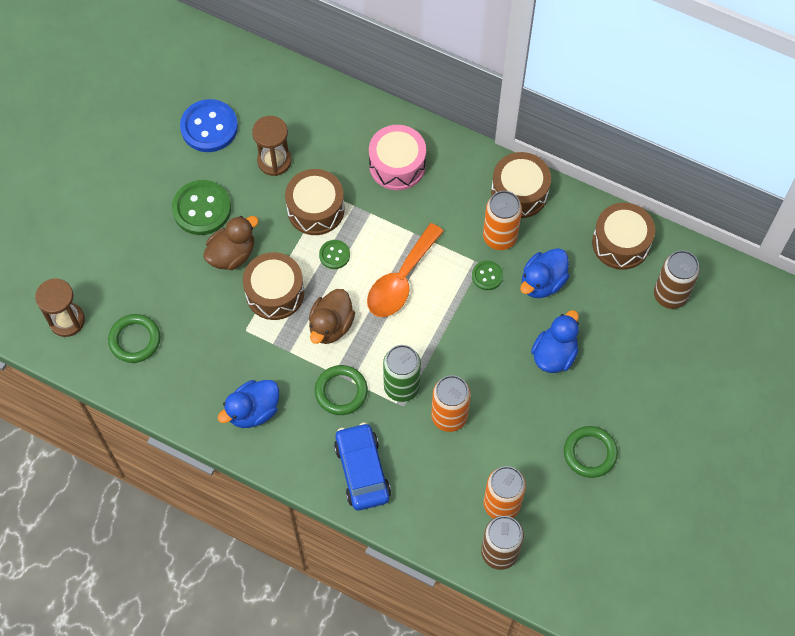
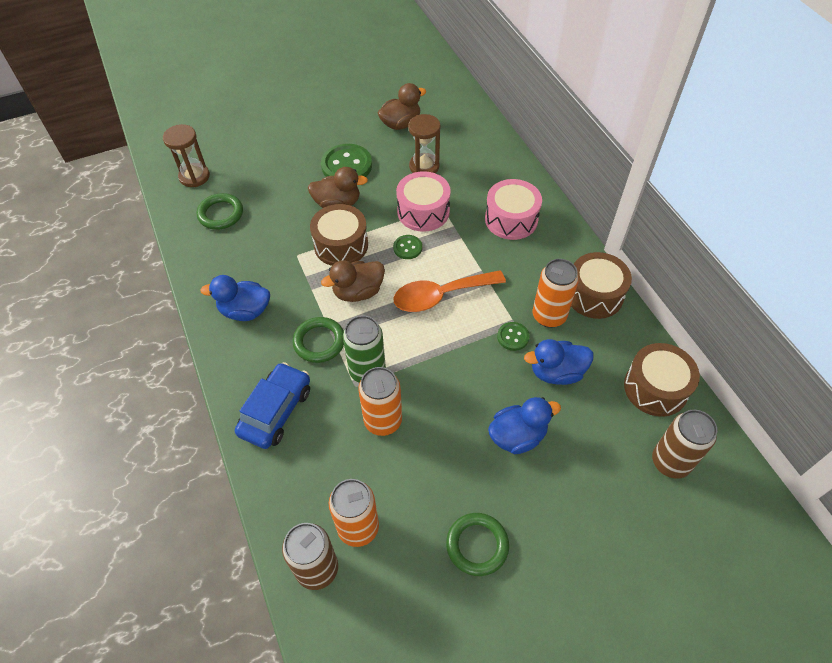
camera: 40 degrees right, 10 degrees down
blue button [180,99,238,152] -> brown duck [378,83,426,130]
brown drum [285,169,344,235] -> pink drum [396,171,451,232]

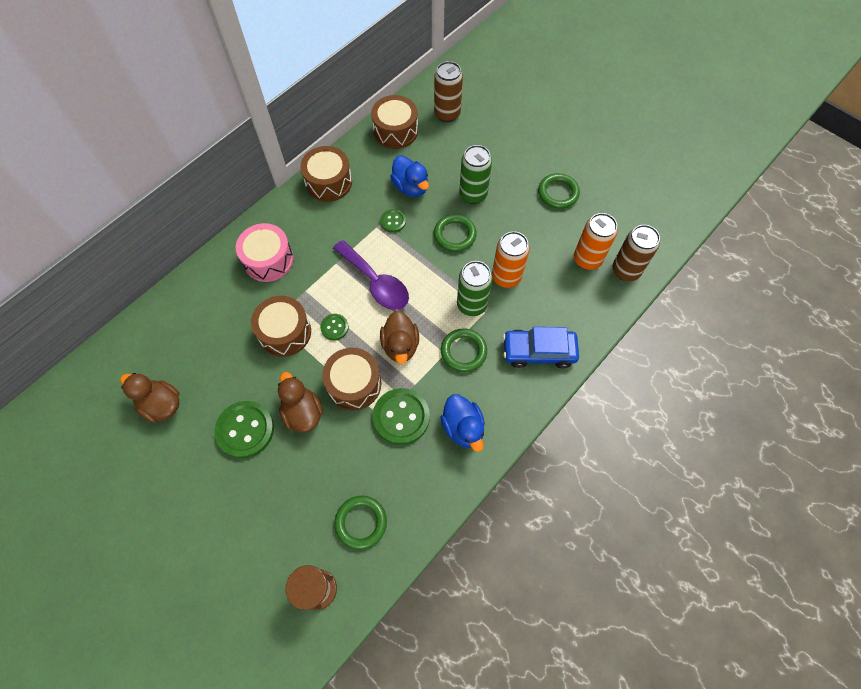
camera: 115 degrees left, 10 degrees up
brown duck [321,261,385,302] -> brown duck turned 45 degrees clockwise [380,310,419,364]
orange spoon [393,270,506,312] -> purple spoon [333,240,409,310]
pink drum [396,171,451,232] -> brown drum [251,296,311,357]
brown hourglass [408,114,441,173] -> none
blue duck [488,397,561,454] -> green can [459,145,492,204]
orange can [532,259,579,328] -> none
none -> green button [373,388,430,445]
none -> green ring [434,214,477,252]

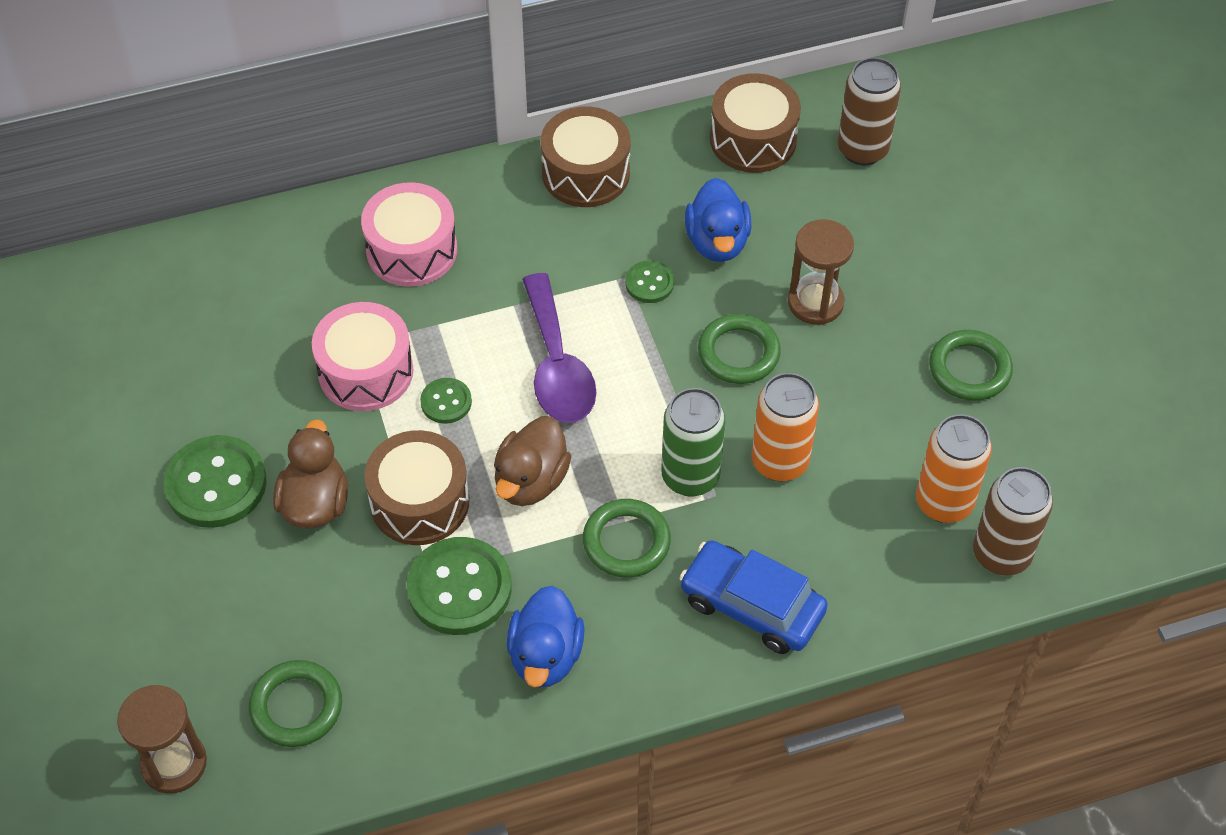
camera: 30 degrees right, 10 degrees down
brown duck [120,373,180,423] -> none
brown drum [251,296,311,357] -> pink drum [312,302,414,411]
green can [459,145,492,204] -> brown hourglass [788,219,854,325]

